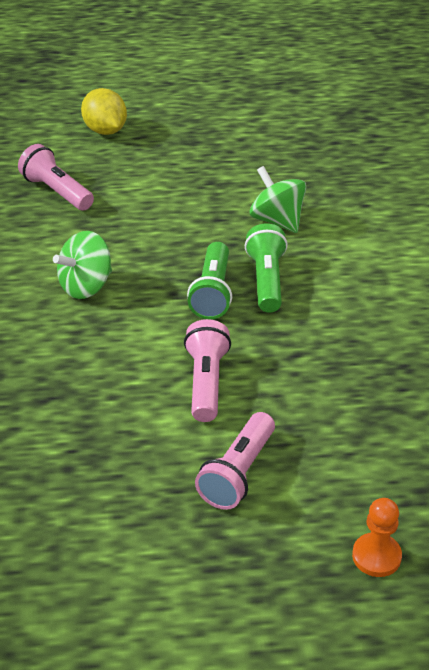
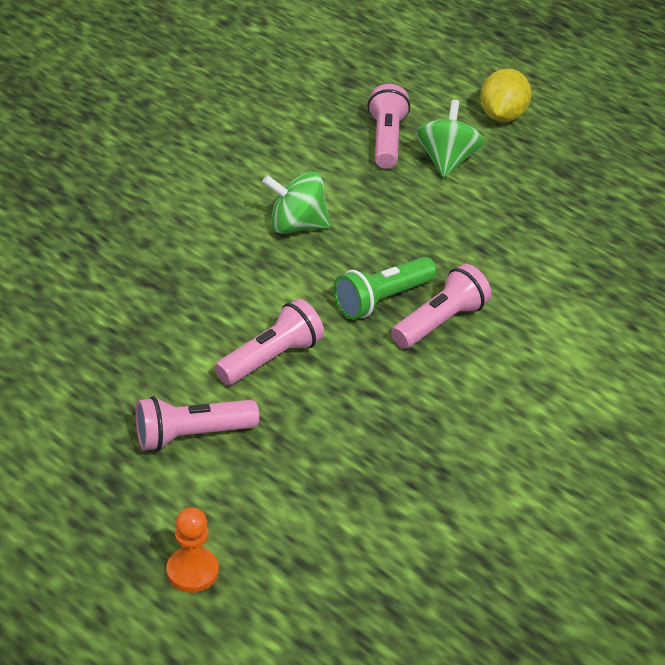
camera: 45 degrees right, 0 degrees up
green flashlight [245,223,288,313] -> pink flashlight [391,264,491,349]
green spinning top [250,166,307,233] -> green spinning top moved to [416,100,484,178]

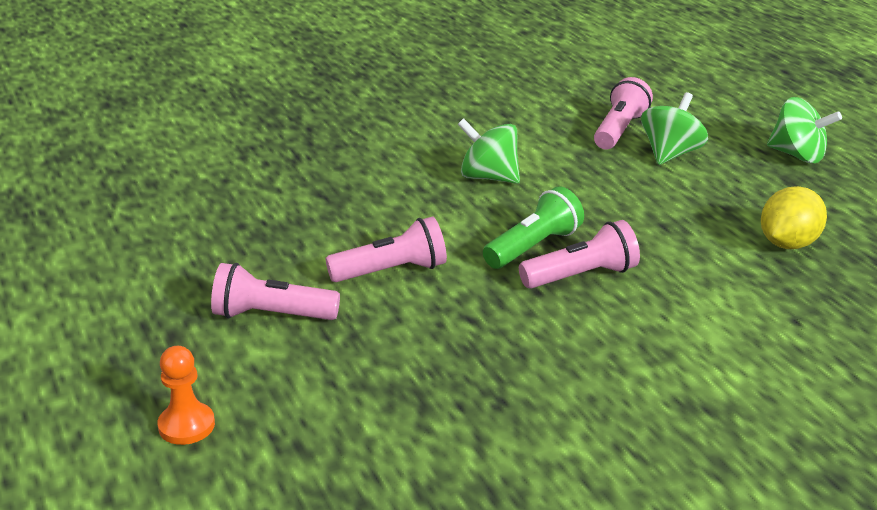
camera: 25 degrees right, 10 degrees down
green flashlight [333,257,437,320] -> green flashlight turned 150 degrees clockwise [483,186,584,269]
yellow lemon [480,68,532,122] -> yellow lemon moved to [761,186,827,249]
none -> green spinning top [767,97,842,163]

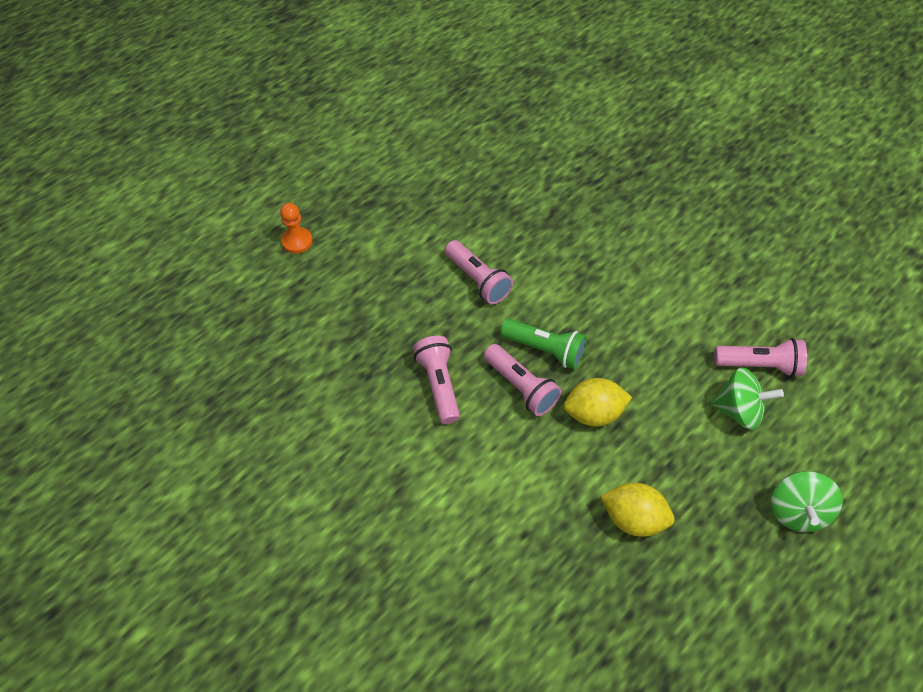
camera: 70 degrees right, 25 degrees up
pink flashlight [211,263,340,320] -> pink flashlight moved to [413,336,460,424]
green spinning top [457,118,520,184] -> none
none -> yellow lemon [564,378,632,427]

